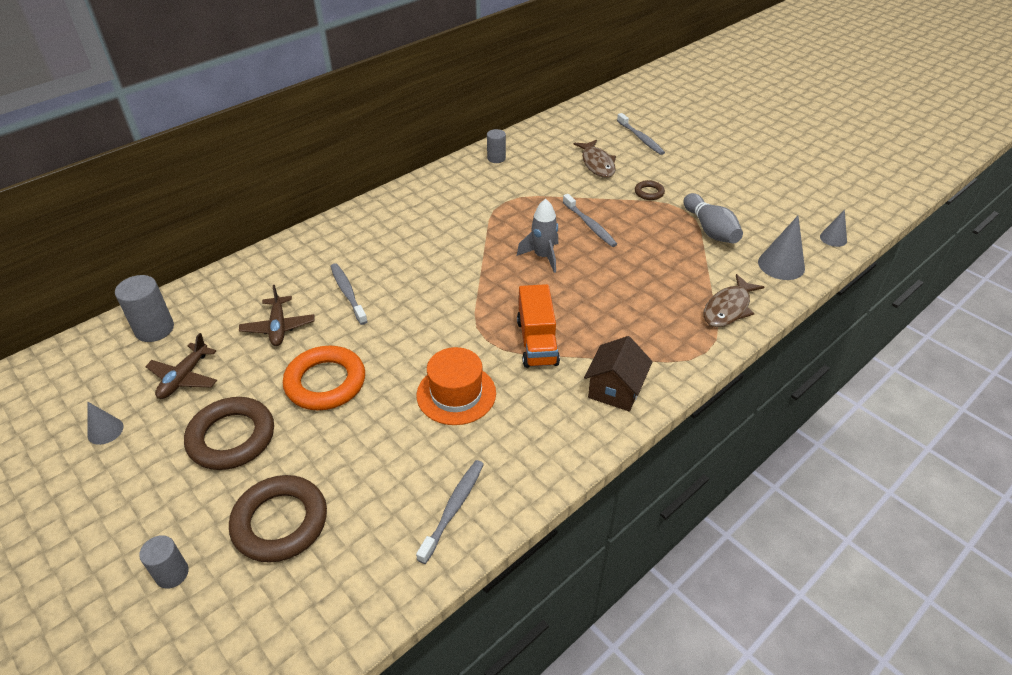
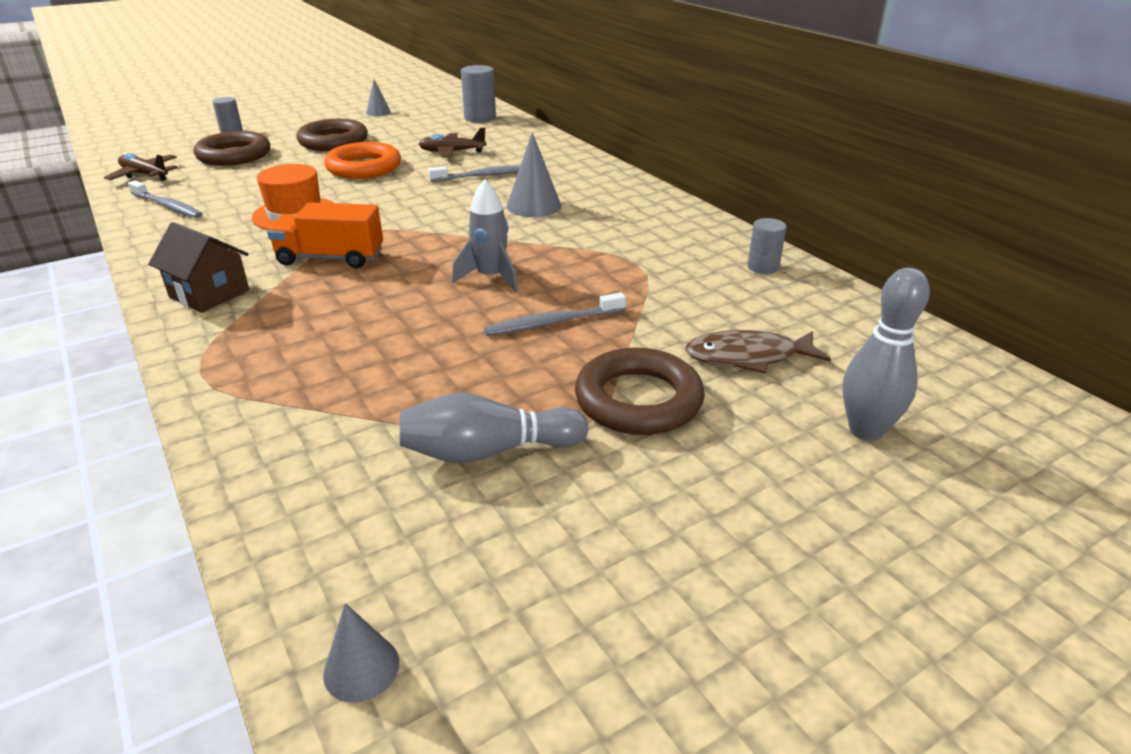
camera: 100 degrees right, 10 degrees down
brown plane [145,333,217,399] -> brown plane moved to [104,153,177,181]
grey toothbrush [617,113,665,155] -> grey bowling pin [842,268,930,441]
brown ring [635,180,665,200] -> brown ring [575,347,705,435], size x2.06
brown fish [703,274,764,327] -> none
grey cone [758,216,805,280] -> grey cone moved to [506,132,562,217]

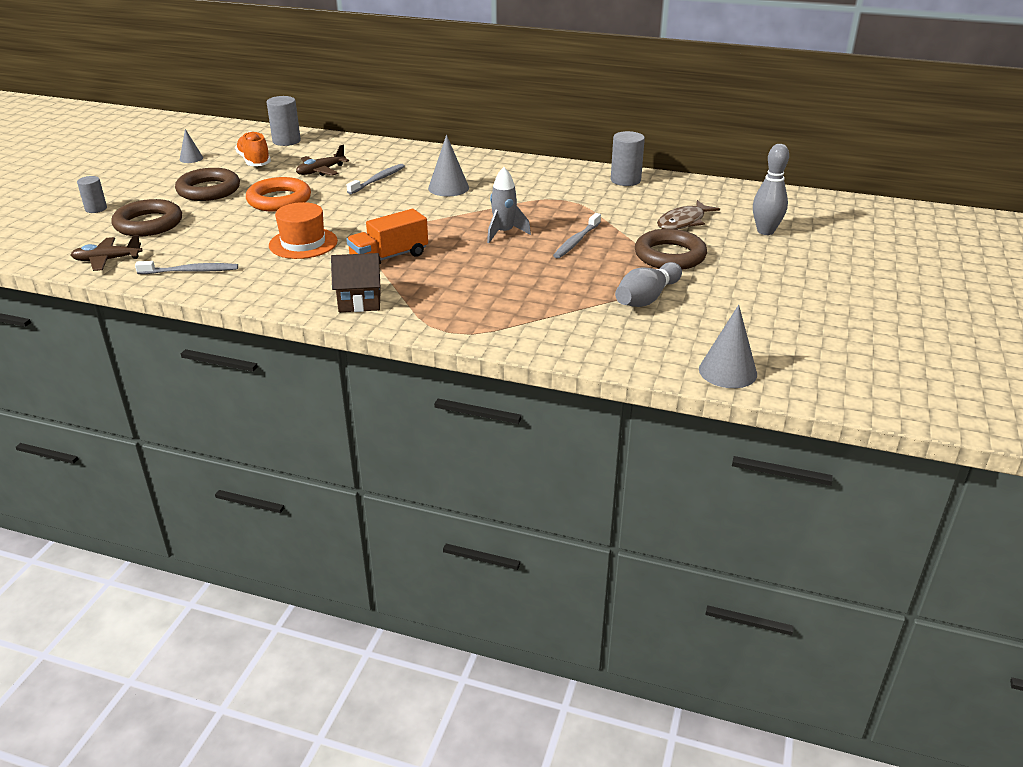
camera: 40 degrees left, 0 degrees up
grey cone [323,603,399,703] -> grey cone [699,305,757,388], size x1.67
grey cylinder [747,218,786,274] -> grey cylinder [611,131,645,186], size x1.56
none -> orange shoe [235,131,271,166]

